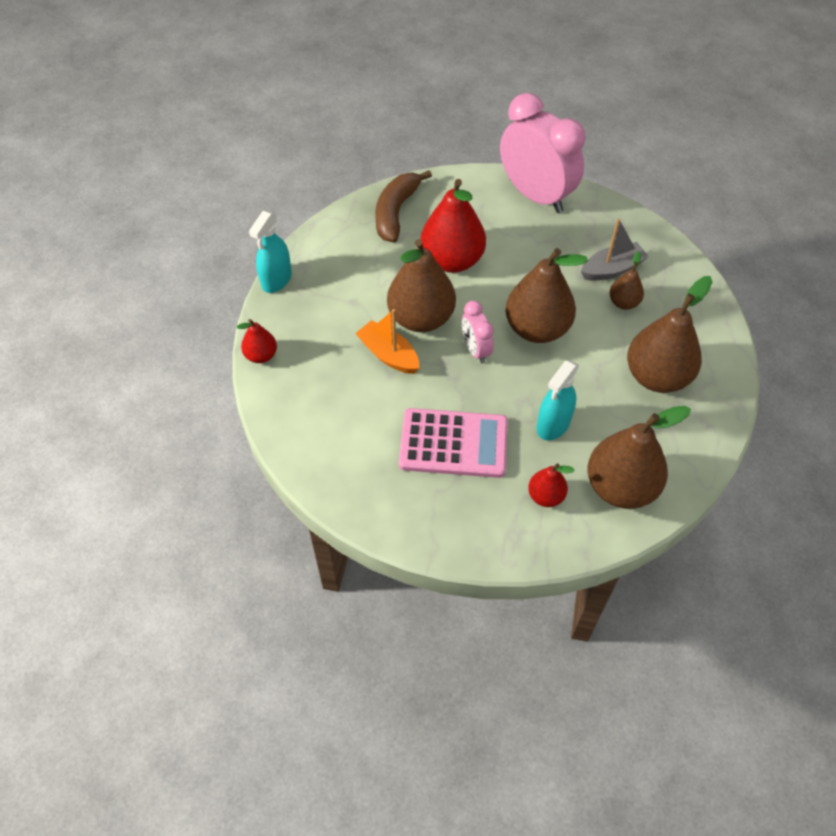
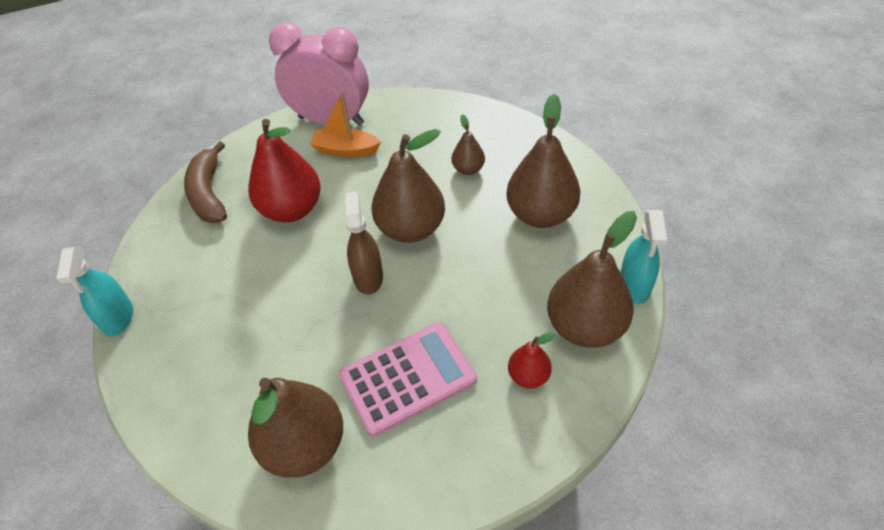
camera: 30 degrees left, 5 degrees down
red pear [237,319,277,363] -> none
orange boat [355,309,419,374] -> orange boat moved to [310,92,381,157]
brown pear [387,239,456,332] -> brown pear moved to [248,378,343,478]
pink clock [462,301,494,363] -> brown spray bottle [345,192,383,295]
turquoise spray bottle [537,360,579,440] -> turquoise spray bottle moved to [620,210,667,304]
grey boat [581,219,649,281] -> none

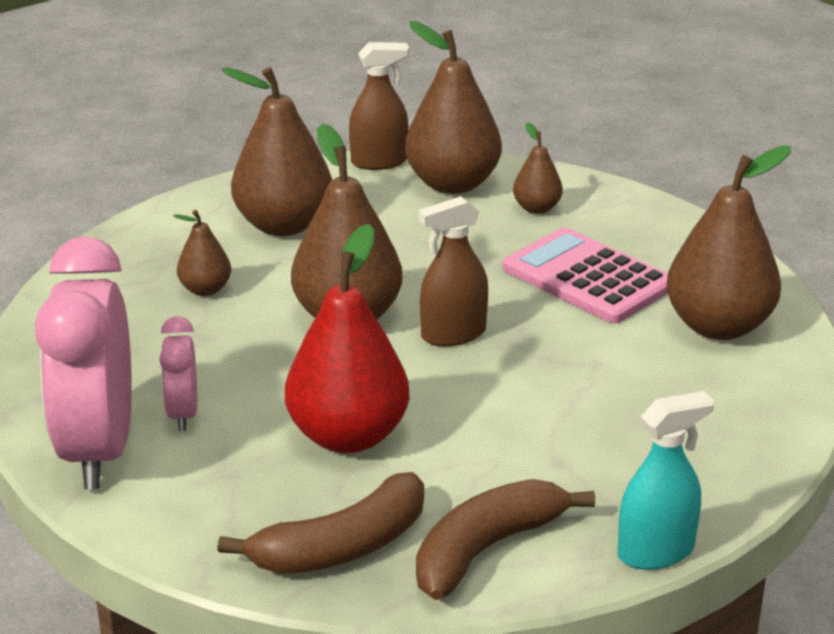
camera: 110 degrees left, 20 degrees down
orange boat [310,92,381,157] -> pink clock [159,316,197,431]
red pear [508,332,556,388] -> brown pear [513,122,563,214]
turquoise spray bottle [620,210,667,304] -> brown spray bottle [349,42,409,170]
none -> brown banana [416,479,595,600]

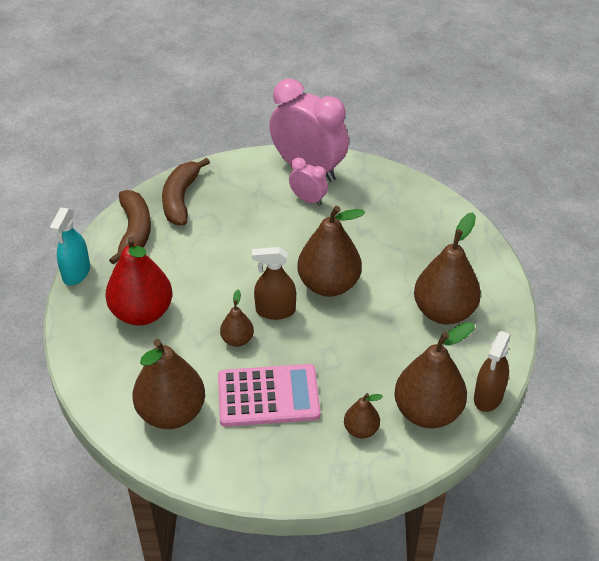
camera: 130 degrees right, 15 degrees up
brown pear [173,210,231,296] -> brown pear moved to [220,290,254,347]
red pear [285,224,410,453] -> red pear moved to [105,236,172,325]
brown spray bottle [419,196,488,346] -> brown spray bottle turned 105 degrees counterclockwise [252,247,296,320]

